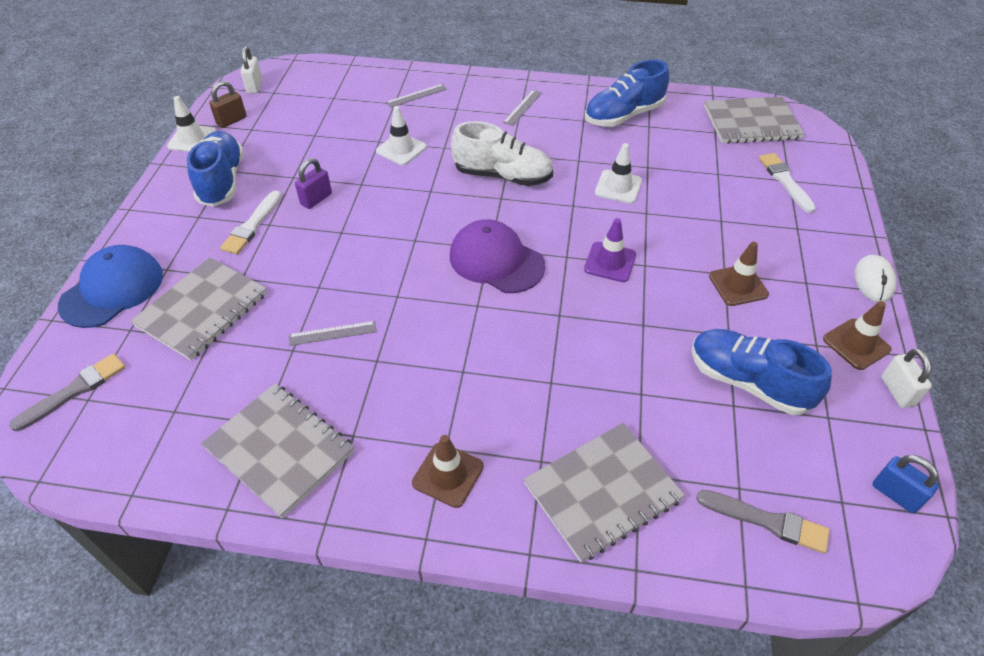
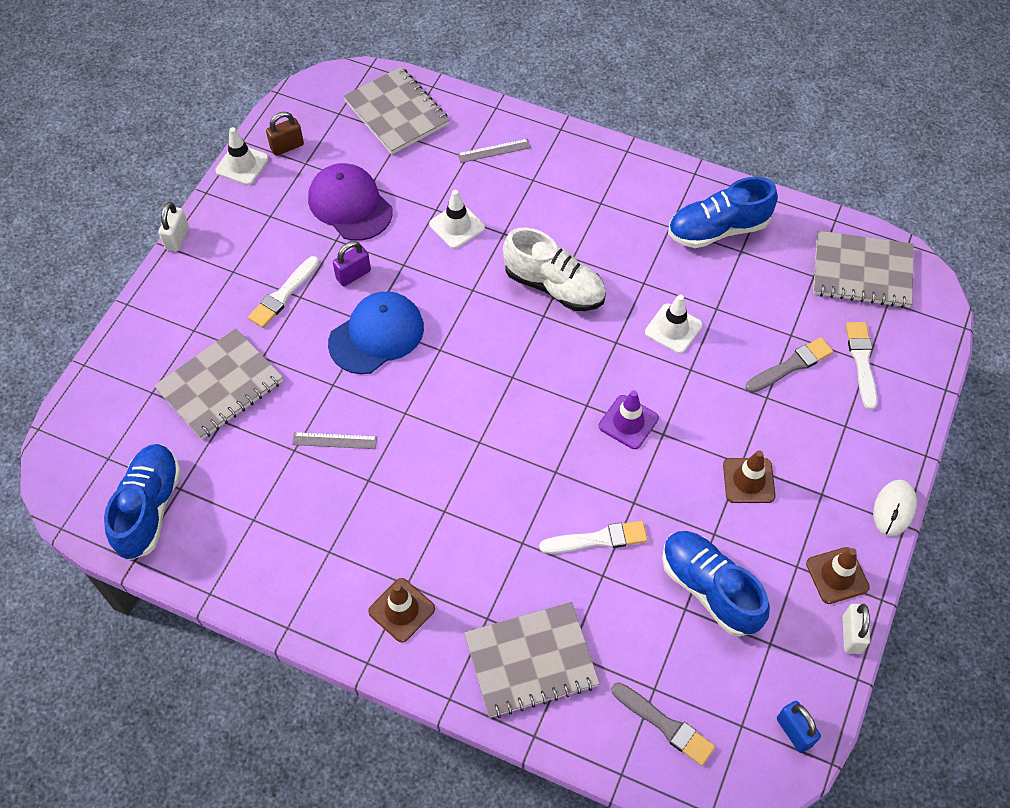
camera: 15 degrees right, 10 degrees up
grey brush [9,353,126,431] -> grey brush moved to [746,337,833,393]
blue cap [58,245,163,328] -> blue cap moved to [328,291,424,374]
blue shoe [187,131,244,207] -> blue shoe moved to [104,444,181,560]
grey notebook [201,383,354,518] -> grey notebook moved to [343,67,450,154]
white padlock [241,46,262,93] -> white padlock moved to [159,202,189,252]
purple cap [450,219,545,293] -> purple cap moved to [308,163,393,241]
grey ruler [503,90,542,126] -> none
none -> white brush [539,521,648,554]

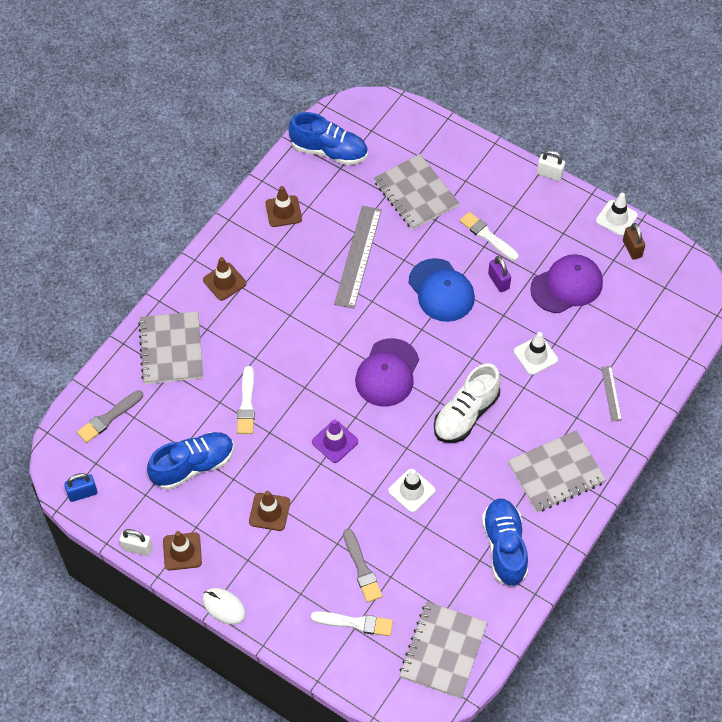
camera: 100 degrees right, 0 degrees up
grey ruler [292,432,377,449] -> grey ruler [334,206,382,309], size x2.05
grey notebook [343,67,450,154] -> grey notebook moved to [508,430,606,512]
none -> brown traffic cone [265,186,302,227]
none -> purple cap [355,338,419,407]

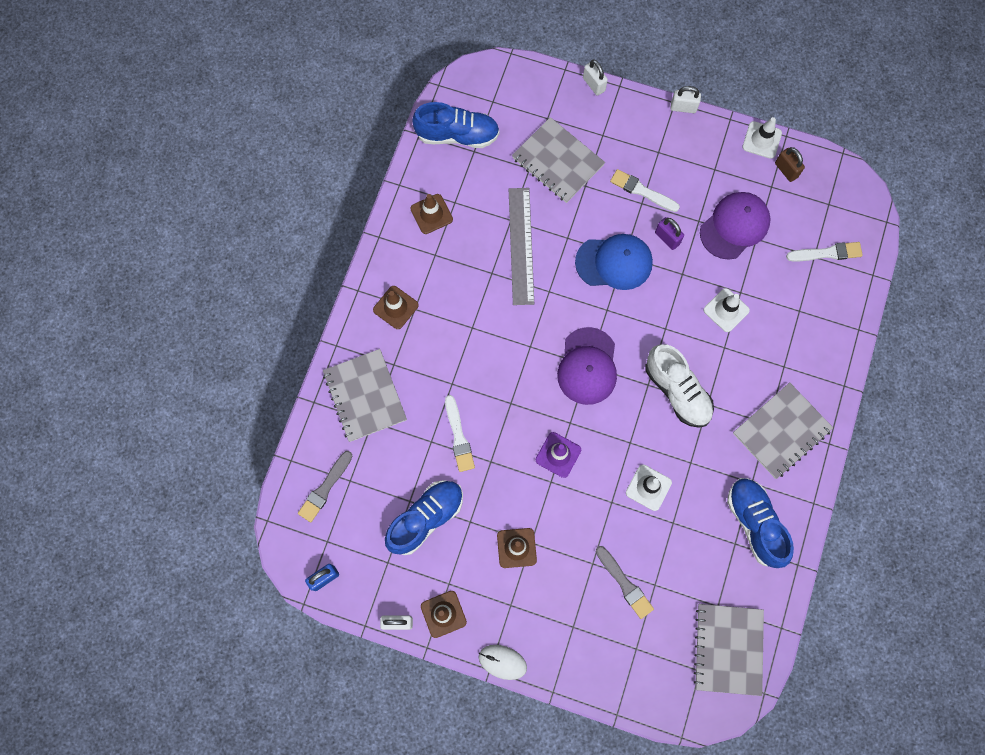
camera: 15 degrees left, 15 degrees up
white brush [311,611,393,636] -> white brush moved to [786,242,863,262]
blue cap [409,258,475,322] -> blue cap turned 45 degrees counterclockwise [575,234,653,290]
white shoe [434,364,501,443] -> white shoe turned 60 degrees counterclockwise [645,344,714,428]
grey ruler [601,366,622,421] -> none
none -> white padlock [583,60,608,96]

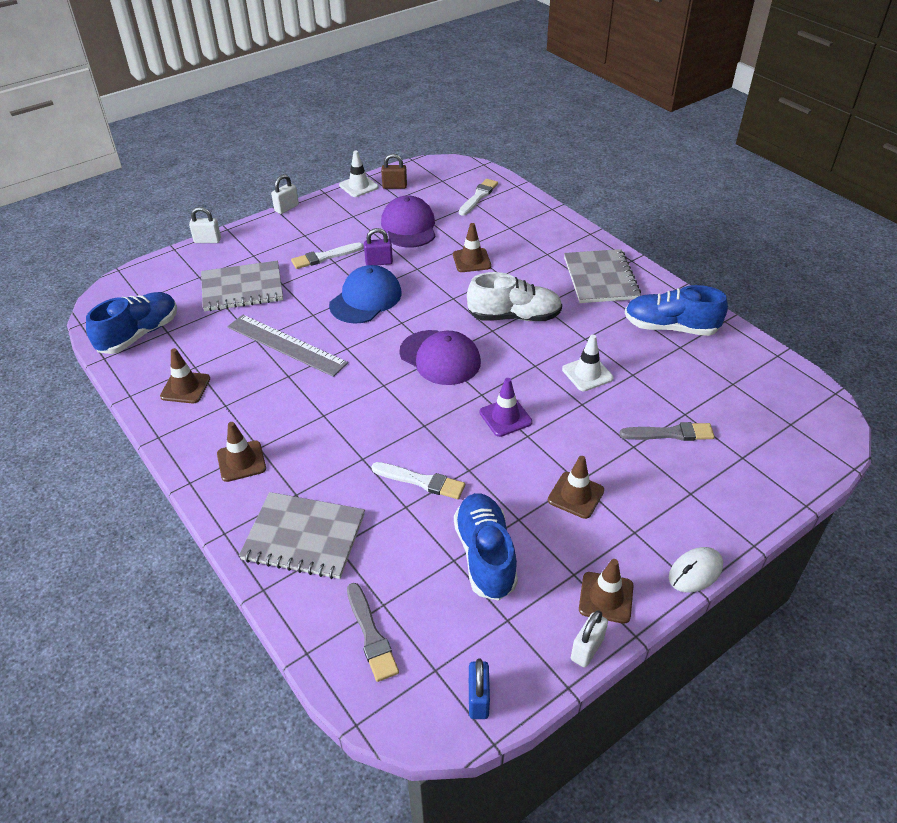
camera: 55 degrees left, 30 degrees down
grey notebook [693,604,764,696] -> none
white traffic cone [704,288,750,332] -> brown traffic cone [453,223,491,272]

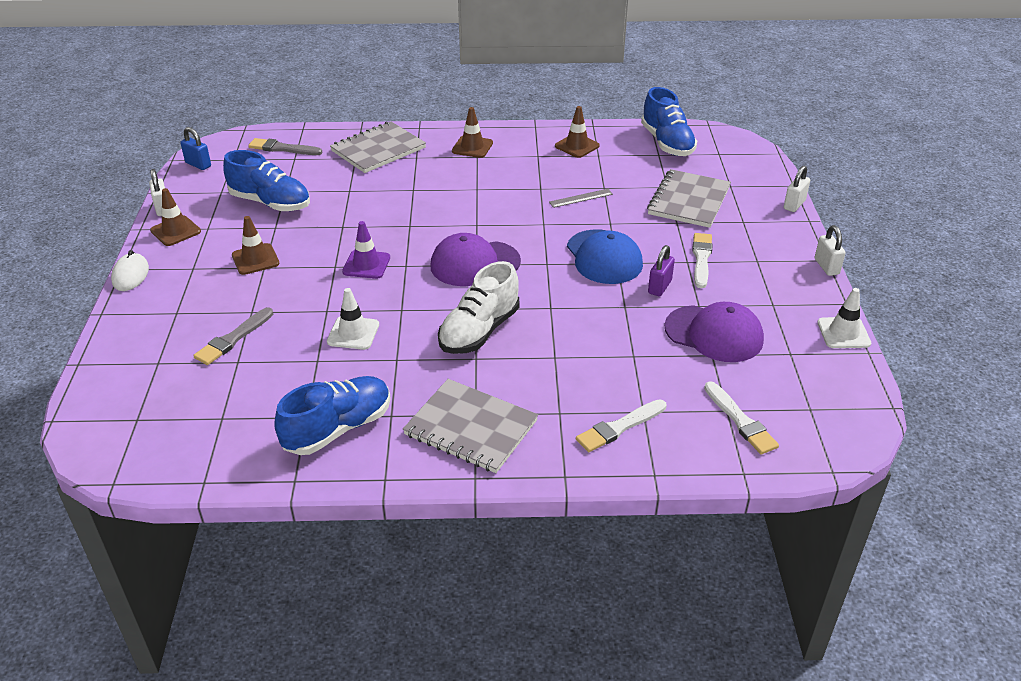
camera: 125 degrees right, 5 degrees down
grey ruler [227,315,348,377] -> grey ruler [549,189,613,208], size x0.49
white brush [371,462,465,499] -> white brush moved to [576,399,666,452]
brown padlock [381,154,407,189] -> none
brown traffic cone [453,223,491,272] -> none

